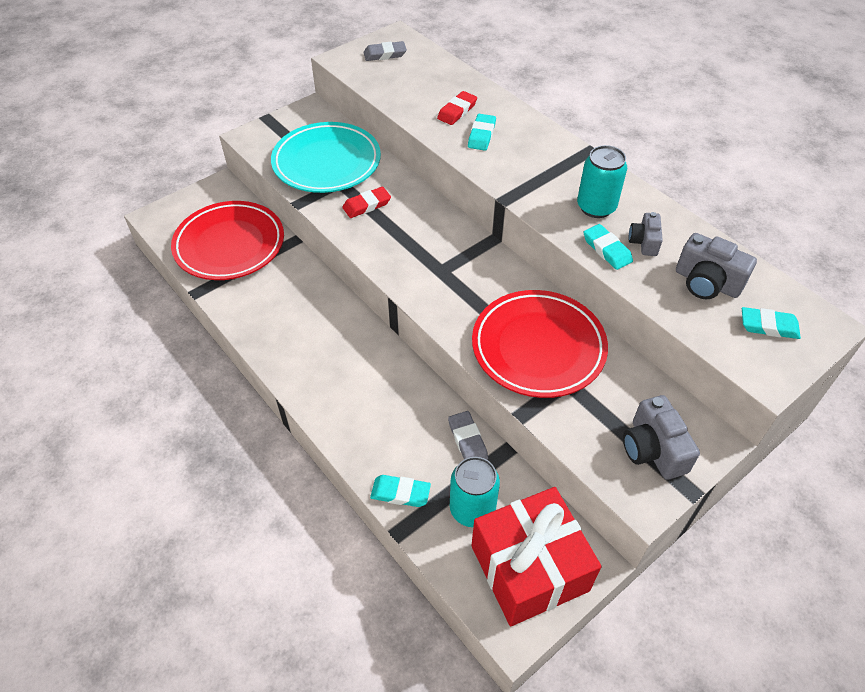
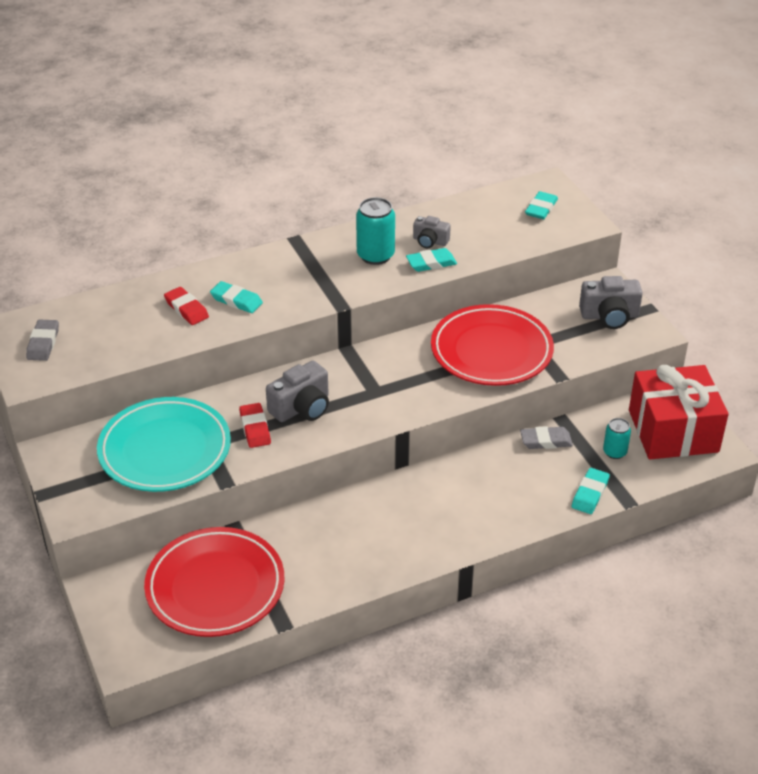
camera: 75 degrees left, 10 degrees down
turquoise can [450,457,500,527] -> turquoise can [603,418,631,459], size x0.60
grey camera [676,233,757,299] -> grey camera moved to [266,361,329,422]

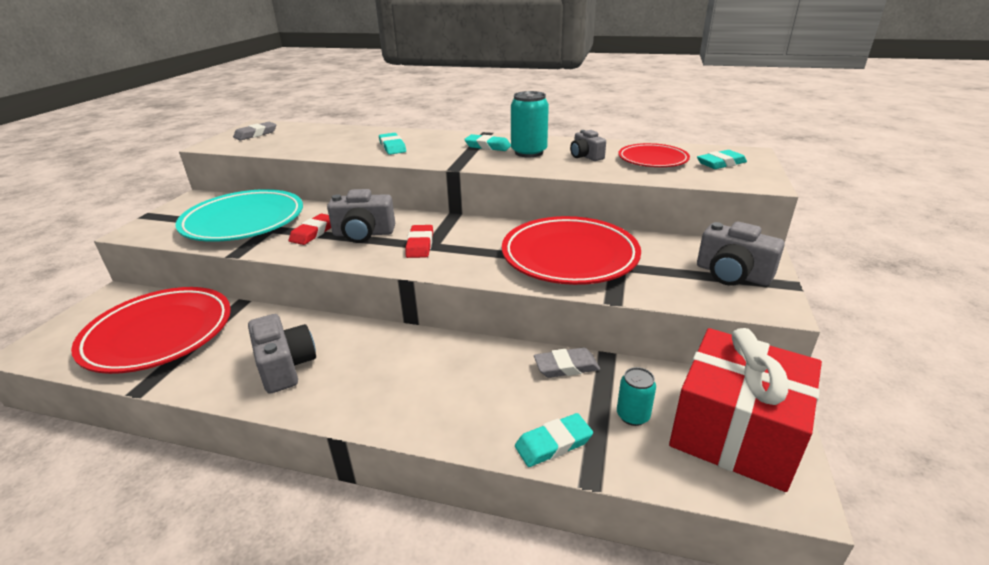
camera: 40 degrees right, 10 degrees down
red eraser [164,287,209,325] -> red eraser moved to [405,225,433,258]
turquoise eraser [406,248,457,272] -> turquoise eraser moved to [464,134,511,151]
grey eraser [520,426,573,449] -> grey eraser turned 45 degrees counterclockwise [534,347,600,378]
none -> grey camera [248,314,316,394]
none -> red plate [618,143,690,167]

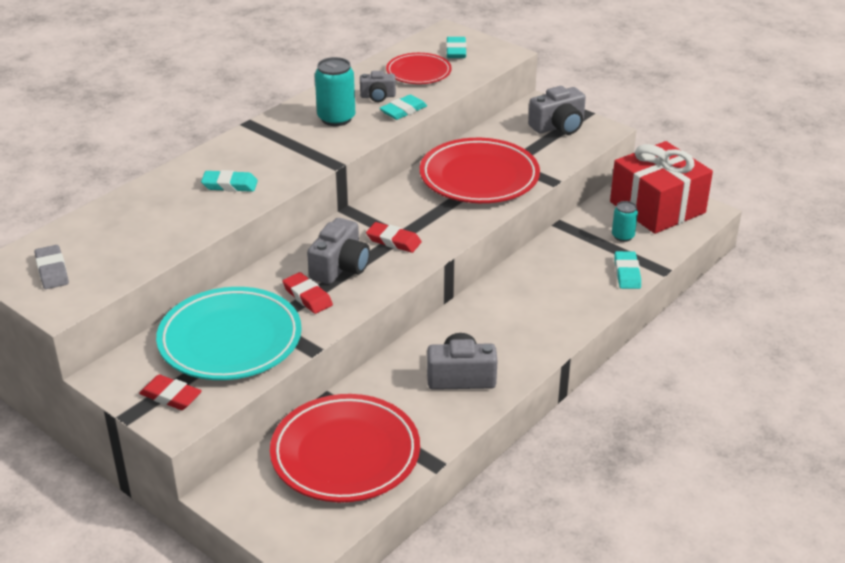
camera: 65 degrees left, 5 degrees up
turquoise eraser [464,134,511,151] -> turquoise eraser moved to [379,95,427,120]
grey eraser [534,347,600,378] -> none
none -> red eraser [139,375,202,410]

